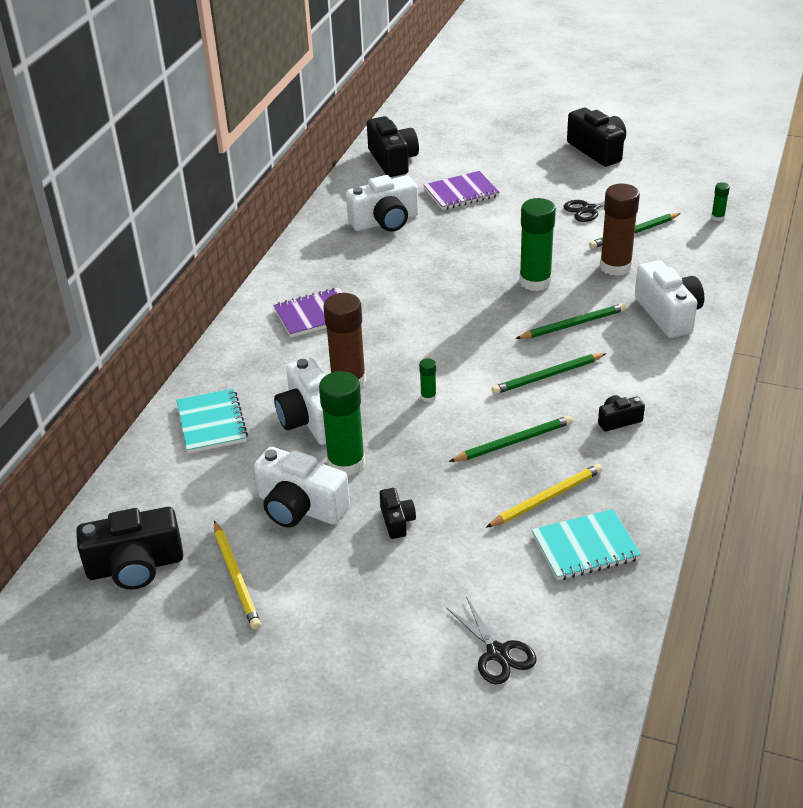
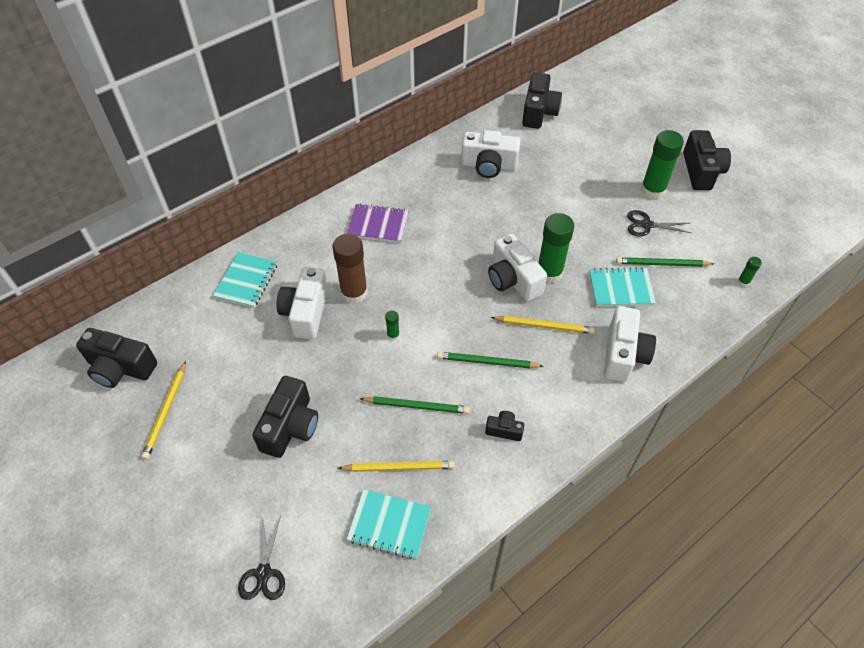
camera: 30 degrees right, 15 degrees up
white camera [254,447,350,528] -> white camera moved to [488,234,547,302]
green glue stick [319,371,365,476] -> green glue stick moved to [641,130,684,199]
black camera [380,488,416,539] -> black camera [252,376,318,458], size x1.97
purple notebook [424,171,500,210] -> none
green pencil [515,303,626,339] -> yellow pencil [491,316,595,334]
brown glue stick [600,184,640,276] -> turquoise notebook [589,267,656,307]

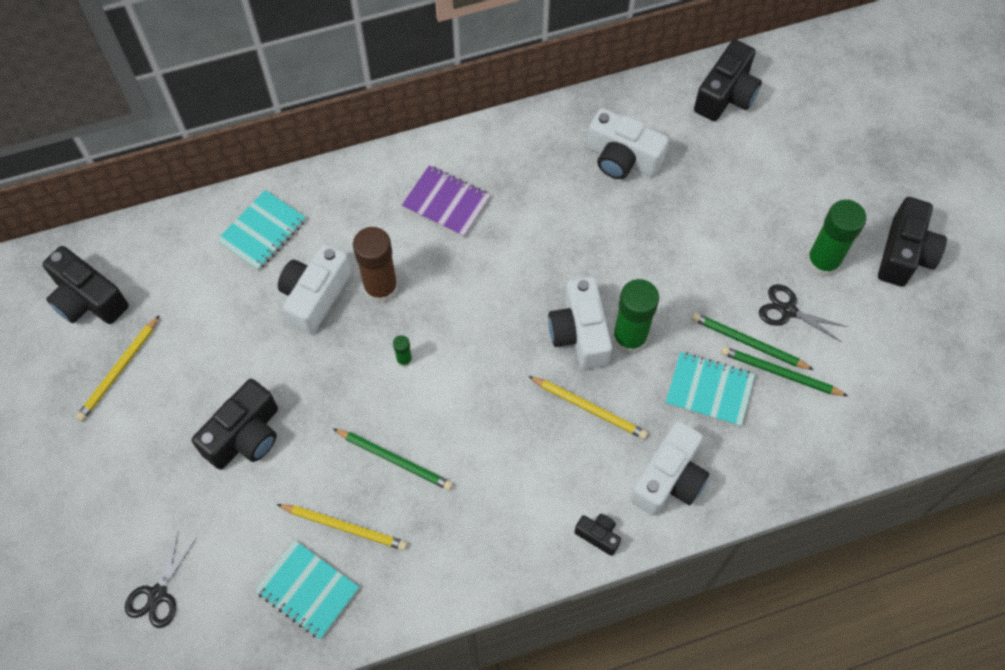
camera: 20 degrees right, 10 degrees up
green pencil [437,352,544,368] -> green pencil moved to [692,313,814,370]
black camera [485,411,524,441] -> black camera moved to [574,514,621,556]
green glue stick [738,257,762,287] -> none

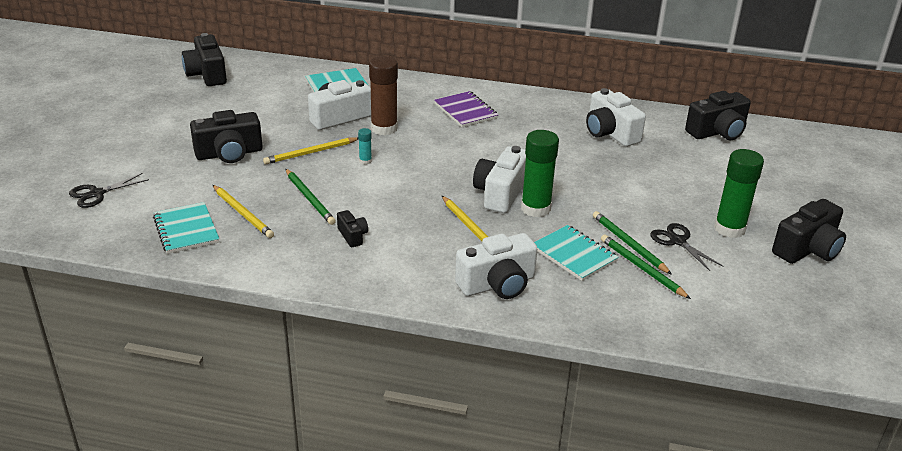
camera: 30 degrees right, 30 degrees down
yellow pencil [76,315,160,421] -> yellow pencil moved to [263,137,358,164]
green glue stick [393,335,412,367] -> turquoise glue stick [358,128,372,165]
black camera [574,514,621,556] -> black camera moved to [337,210,368,247]

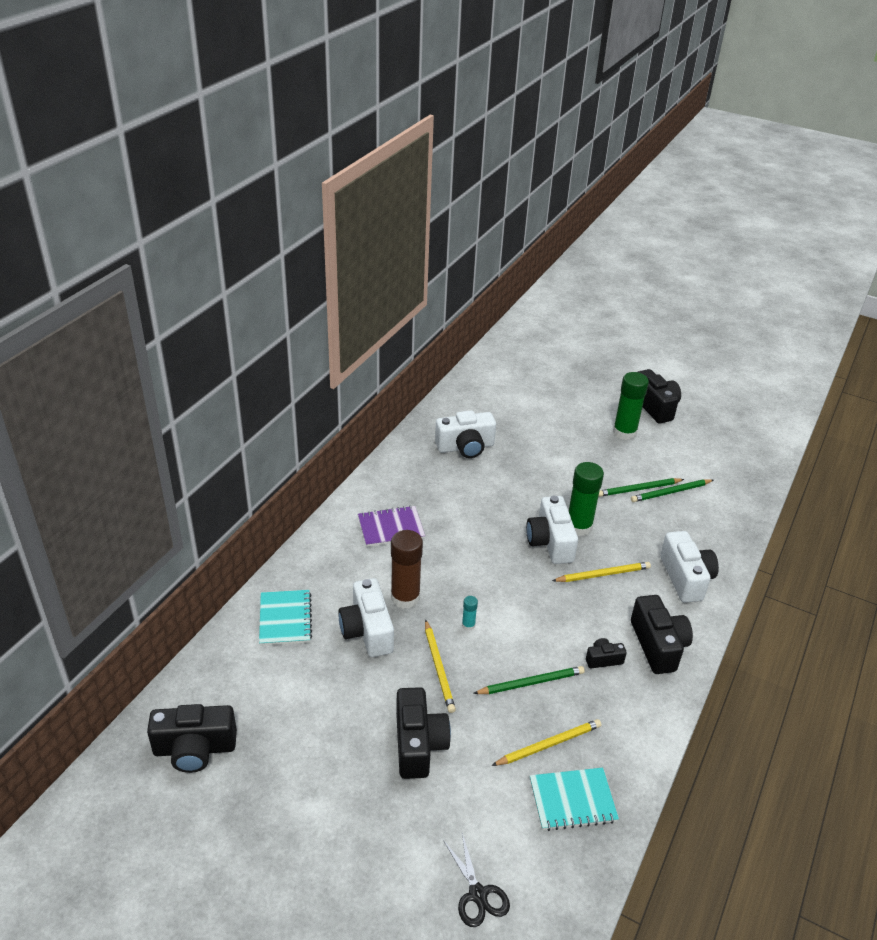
camera: 75 degrees left, 5 degrees up
white camera [473,146,526,213] -> white camera turned 45 degrees clockwise [526,496,578,564]
turquoise notebook [534,225,619,281] -> none
black scissors [650,223,723,271] -> none
black camera [685,91,751,140] -> black camera moved to [631,595,693,674]

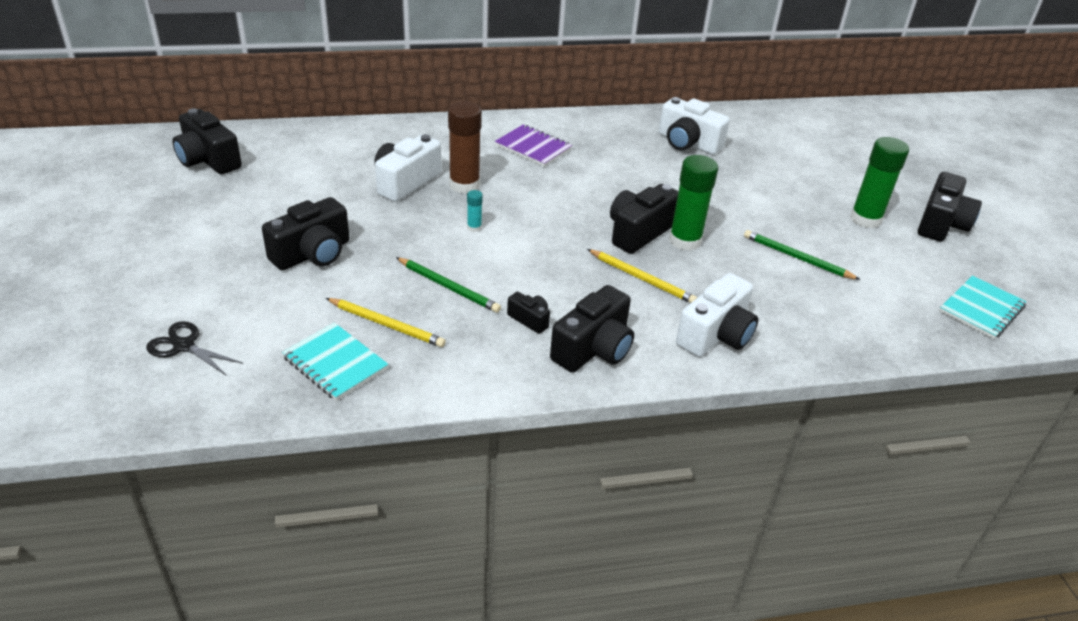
camera: 50 degrees right, 0 degrees up
turquoise notebook [259,590,312,646] -> turquoise notebook moved to [939,275,1026,339]
yellow pencil [425,619,456,713] -> none
black scissors [443,833,510,927] -> black scissors turned 90 degrees clockwise [146,321,244,376]
white camera [526,496,578,564] -> black camera [610,184,679,254]
green pencil [631,479,713,502] -> none

